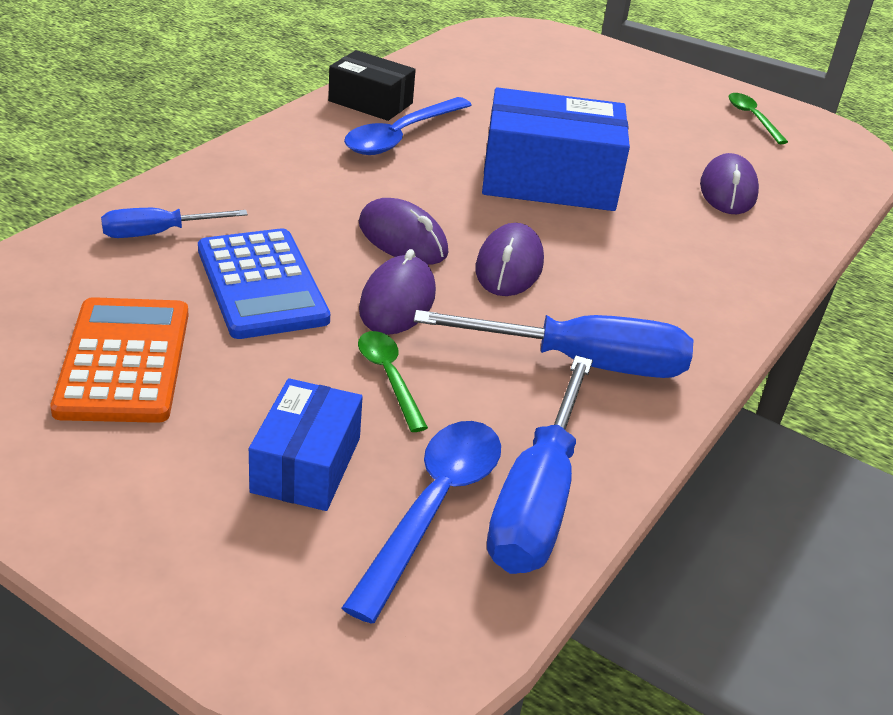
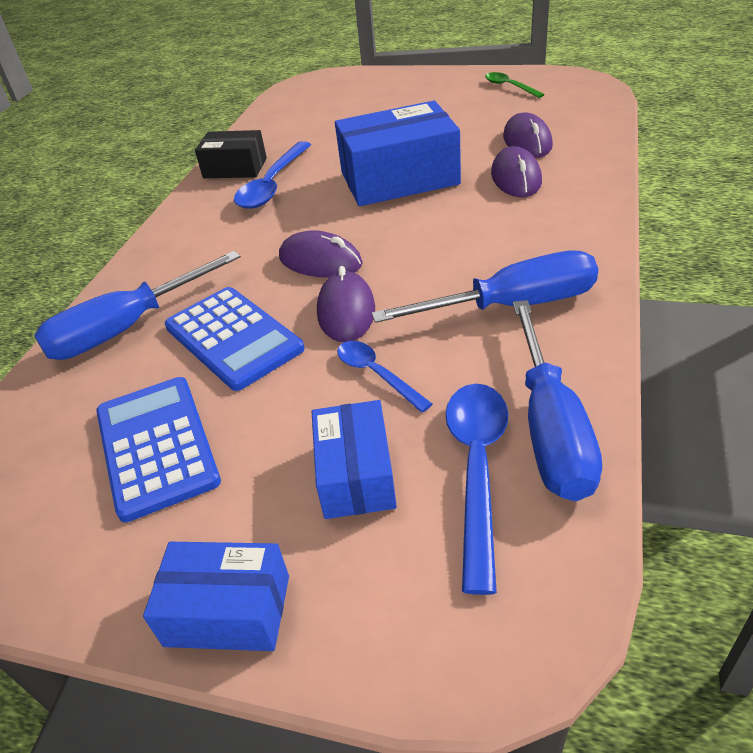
camera: 10 degrees left, 5 degrees up
orange calculator [50,297,189,423] -> blue calculator [96,377,221,522]
blue screwdriver [101,208,248,238] -> blue screwdriver [34,251,241,360], size x1.75
green spoon [358,331,428,432] -> blue spoon [337,341,433,413]
purple mouse [475,223,544,296] -> purple mouse moved to [491,146,542,197]
none -> blue box [143,542,289,651]

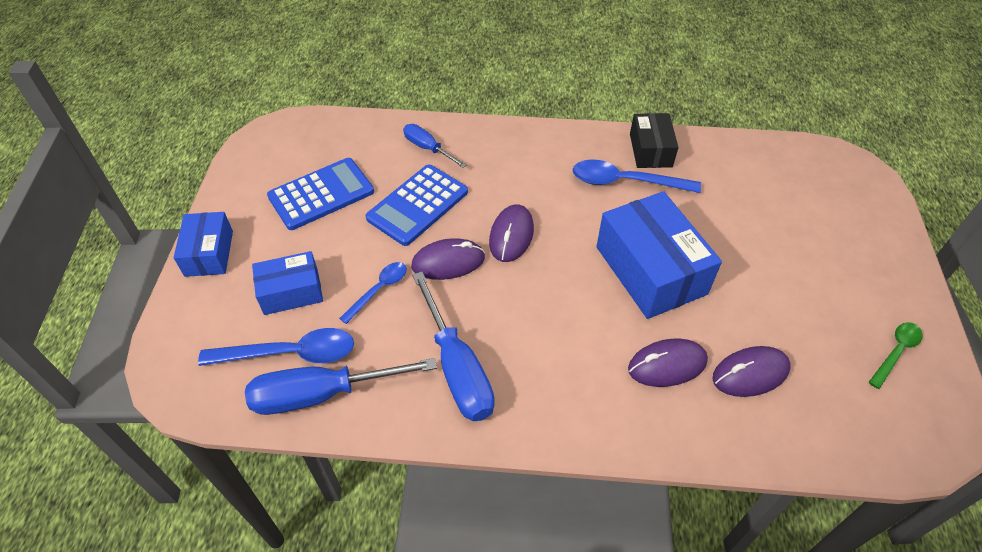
camera: 75 degrees right, 10 degrees up
blue screwdriver [34,251,241,360] -> blue screwdriver [403,124,467,168], size x0.57

